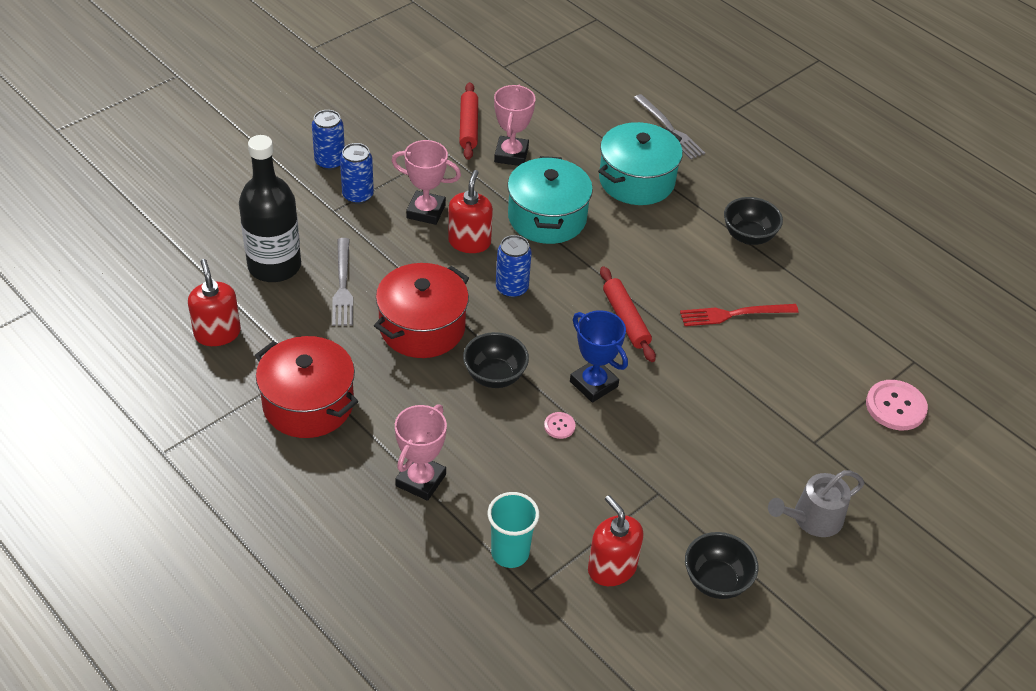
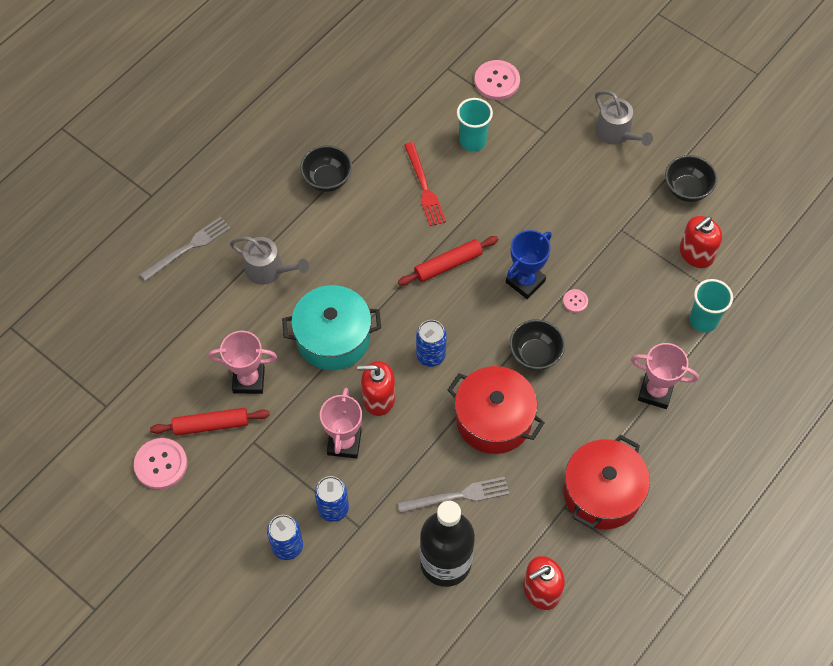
camera: 95 degrees left, 15 degrees up
turquoise pot [598,122,683,205] -> grey watering can [230,236,309,285]
none -> pink button [134,438,187,489]
none -> turquoise cup [457,98,493,152]

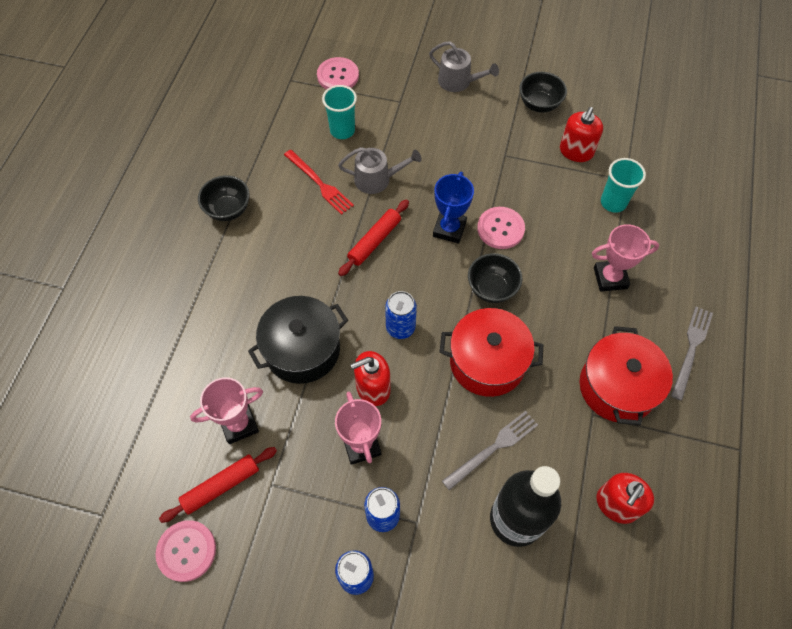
camera: 25 degrees left, 0 degrees up
grey fork [140,217,231,281] -> grey fork moved to [671,307,713,401]
grey watering can [230,236,309,285] -> grey watering can moved to [338,147,421,194]
turquoise pot [282,285,381,370] -> black pot [248,296,348,384]
pink button [563,289,588,313] -> pink button [477,207,525,249], size x1.98

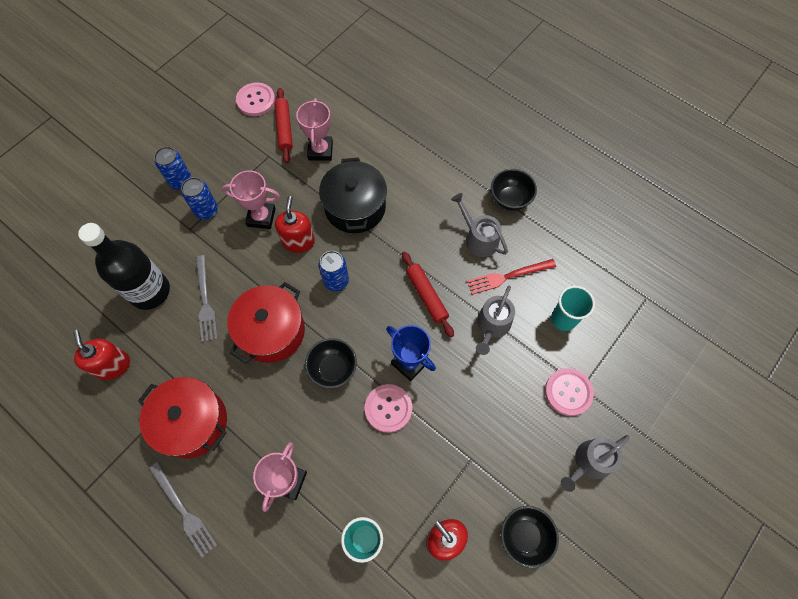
camera: 115 degrees right, 5 degrees up
pink button [317,57,359,89] -> pink button moved to [545,368,594,416]
none -> grey watering can [451,193,508,257]

